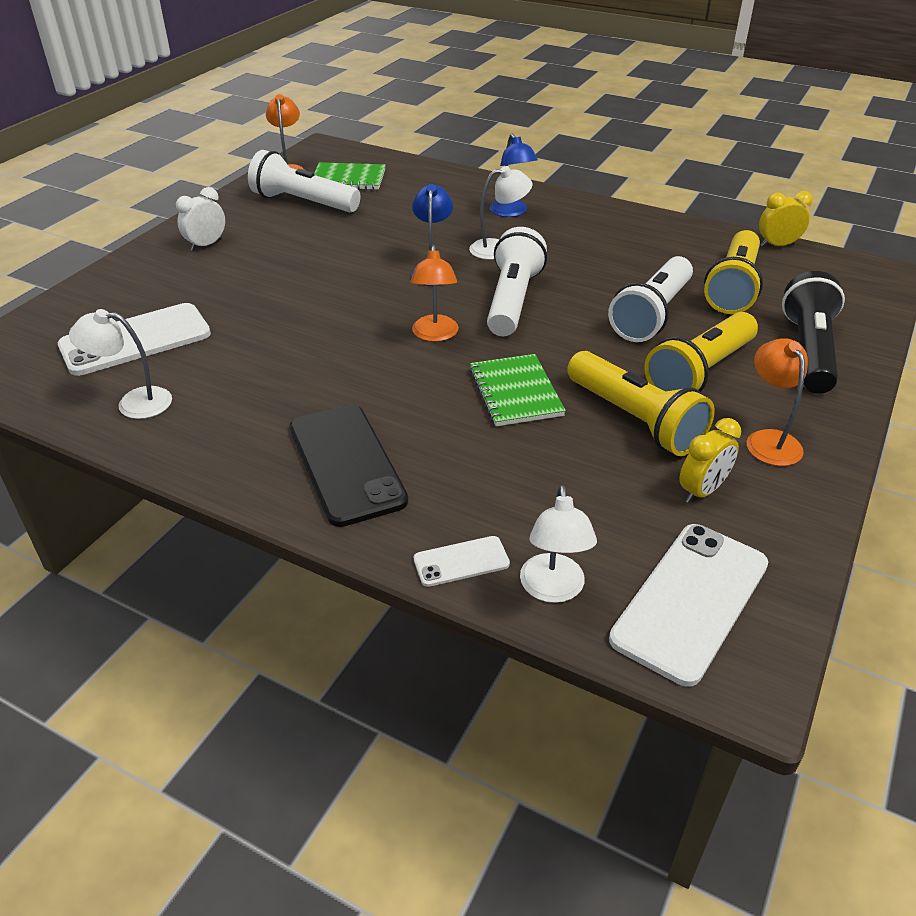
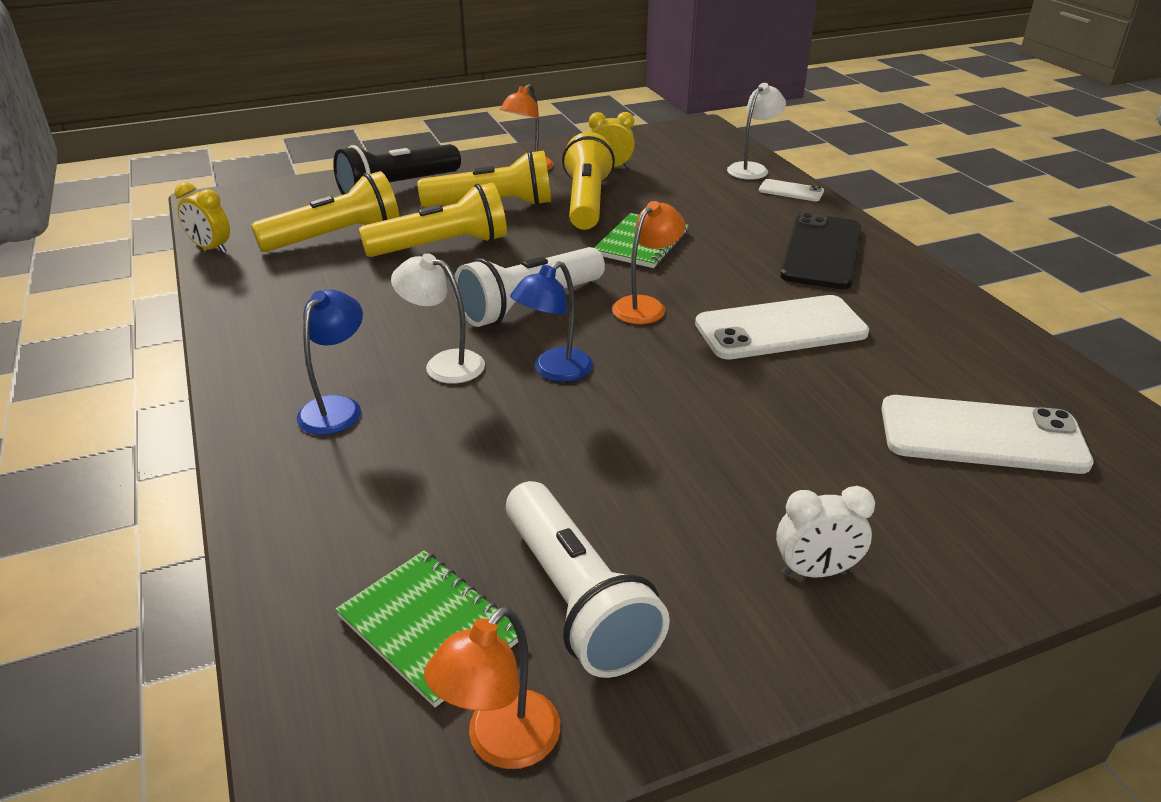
camera: 140 degrees left, 5 degrees down
white lamp [69,309,172,419] -> none
white flashlight [608,256,693,342] -> yellow flashlight [359,183,507,257]
white phone [609,524,768,687] -> white phone moved to [695,295,869,359]

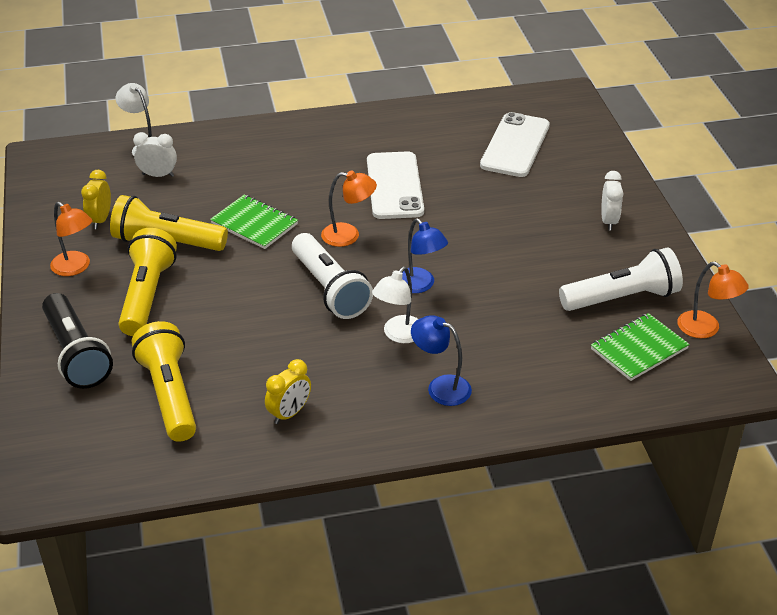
camera: 80 degrees left, 5 degrees up
yellow clock [175,182,230,253] -> yellow clock moved to [265,359,311,424]
yellow flashlight [359,183,507,257] -> none
orange lamp [612,201,685,324] -> orange lamp turned 135 degrees clockwise [321,170,377,247]
white phone [759,179,824,201] -> none
black phone [780,213,861,289] -> none
none -> white clock [133,132,177,177]

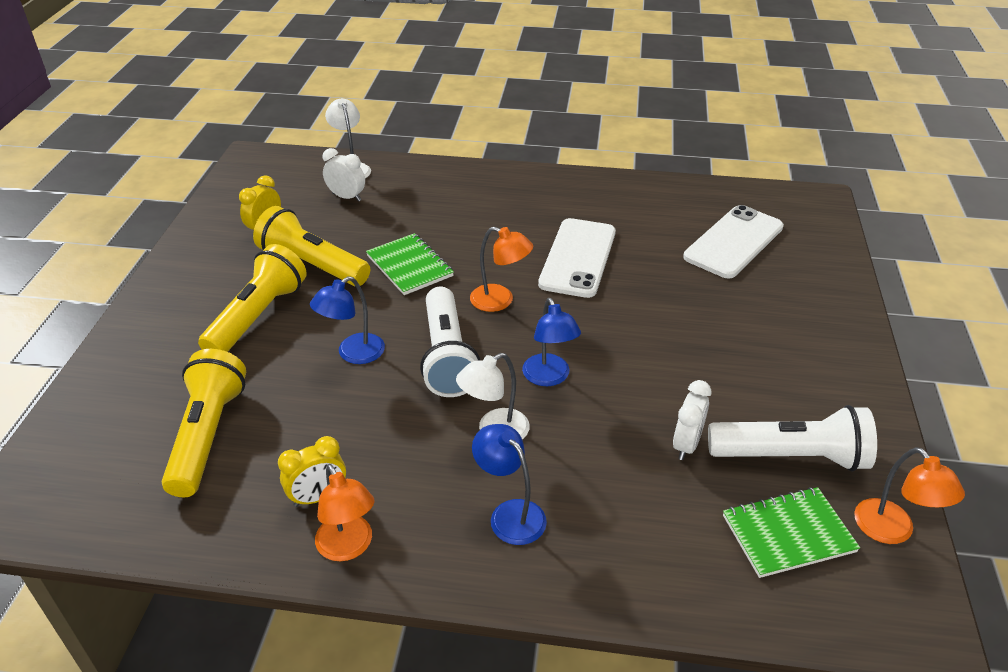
camera: 20 degrees right, 0 degrees up
black flashlight [42,293,113,389] -> none
orange lamp [50,202,92,276] -> orange lamp moved to [315,464,374,561]
white clock [601,171,623,231] -> white clock moved to [673,380,712,460]
none -> blue lamp [310,276,385,364]

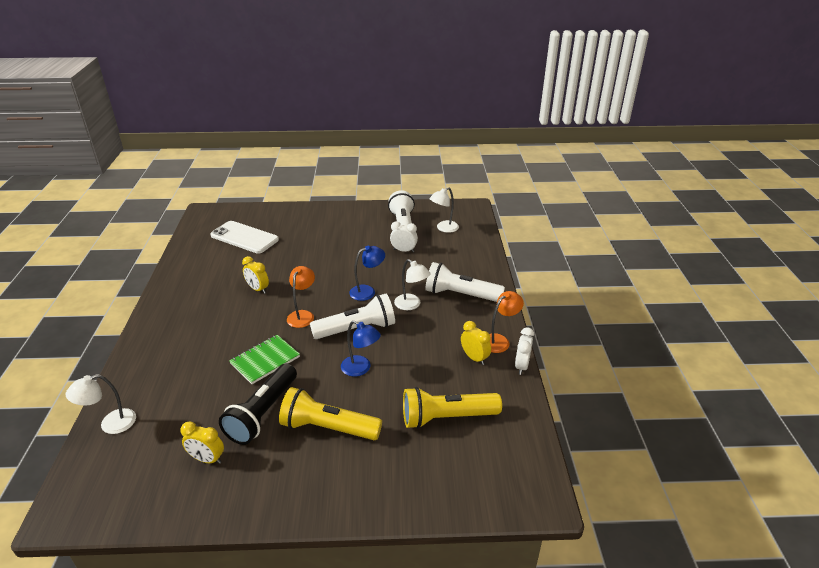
camera: 100 degrees left, 5 degrees down
yellow flashlight [253,206,370,286] -> black flashlight [219,363,297,445]
white clock [323,148,365,202] -> white clock moved to [515,327,534,375]
blue lamp [472,424,547,545] -> white flashlight [425,262,505,302]
white phone [538,218,616,298] -> yellow clock [242,256,269,294]
green notebook [723,487,860,578] -> white lamp [430,187,459,233]
orange lamp [854,447,965,544] -> none

